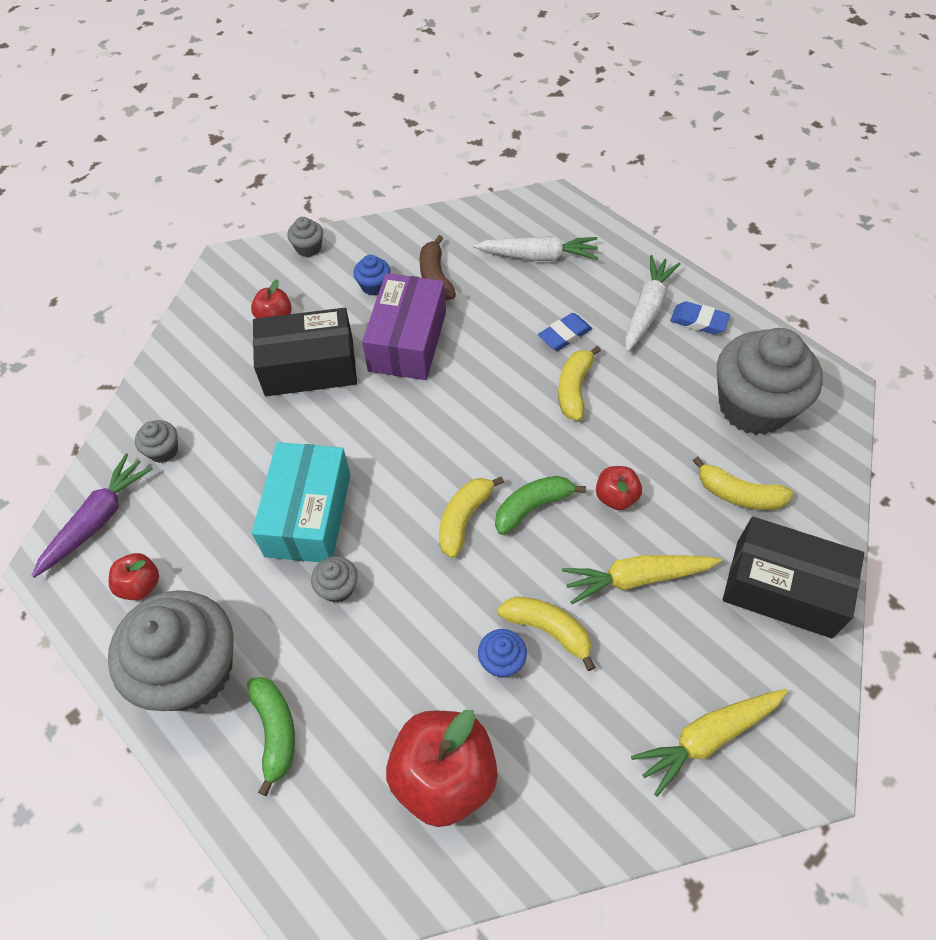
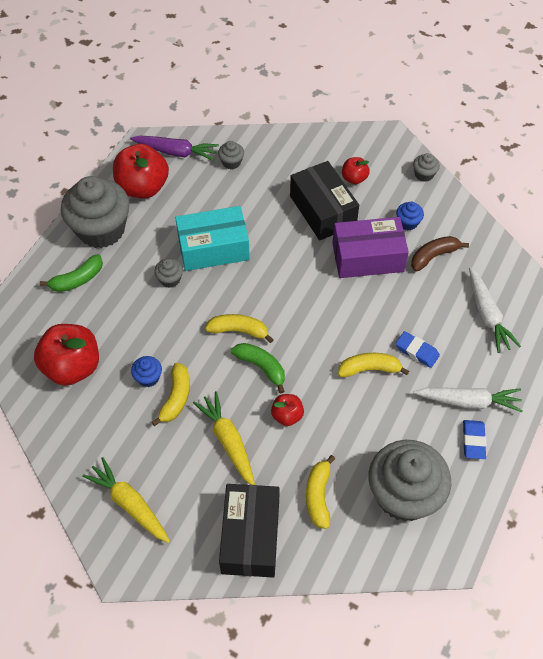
camera: 70 degrees right, 0 degrees up
red apple [109,553,159,600] -> red apple [113,144,169,198], size x1.98

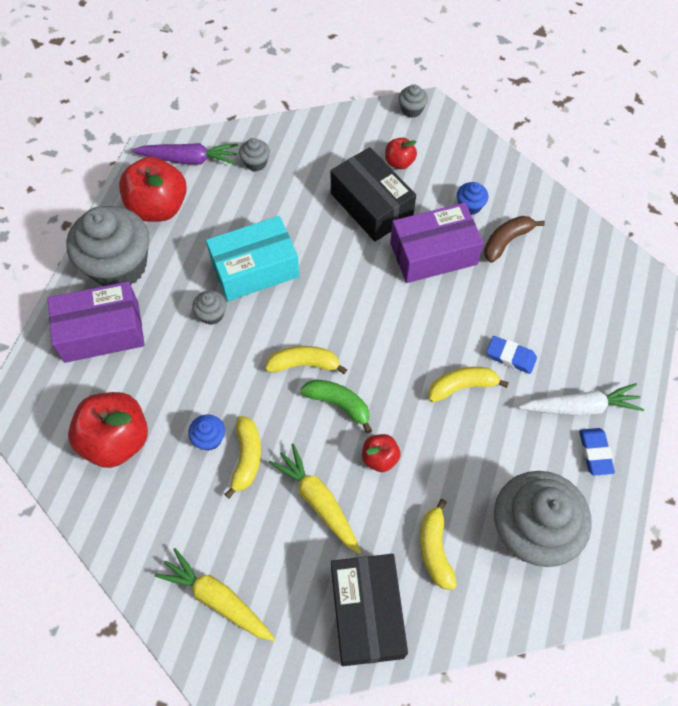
camera: 10 degrees left, 5 degrees up
green banana [40,254,103,292] -> purple box [47,281,145,363]
grey cupcake [413,153,440,182] -> grey cupcake moved to [398,84,428,118]
white carrot [469,267,521,353] -> none

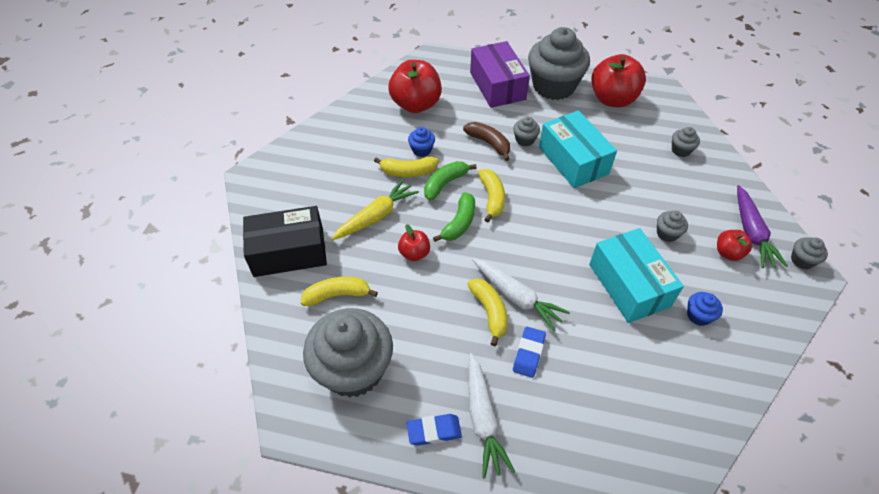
camera: 85 degrees right, 10 degrees down
purple carrot [132,143,238,165] -> purple carrot moved to [737,185,788,268]
yellow carrot [155,548,275,641] -> none
black box [331,147,416,242] -> grey cupcake [657,211,688,242]
purple box [390,203,484,283] -> turquoise box [589,228,684,323]
brown banana [484,216,545,263] -> brown banana moved to [463,122,510,161]
none -> green banana [424,161,477,201]
none -> white carrot [472,258,570,331]

